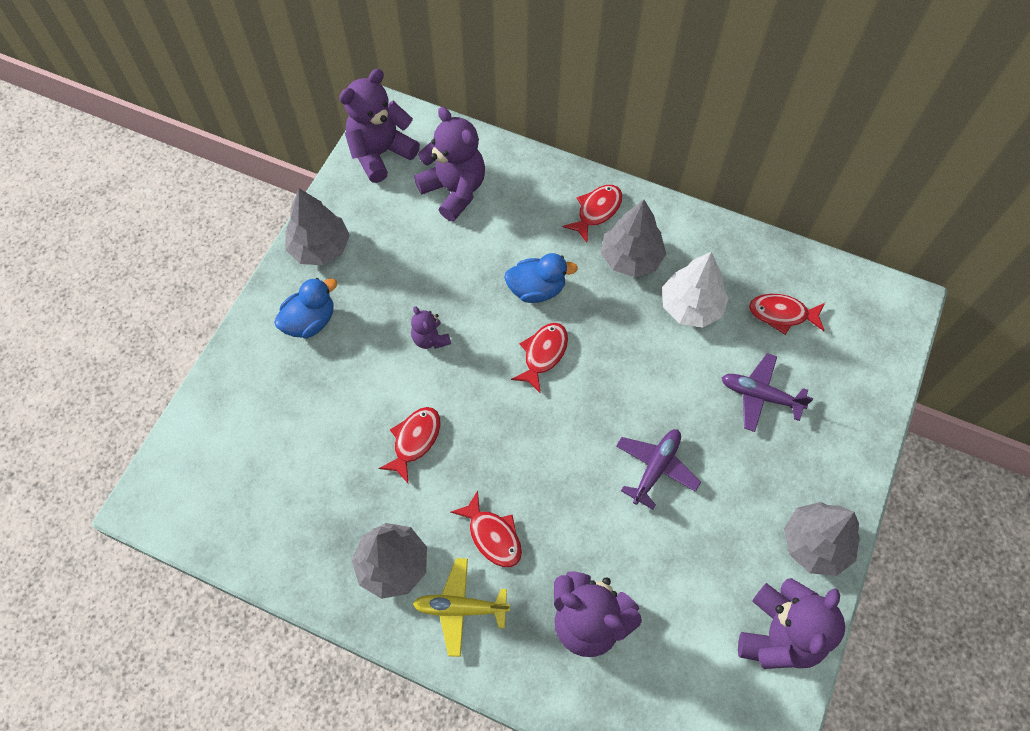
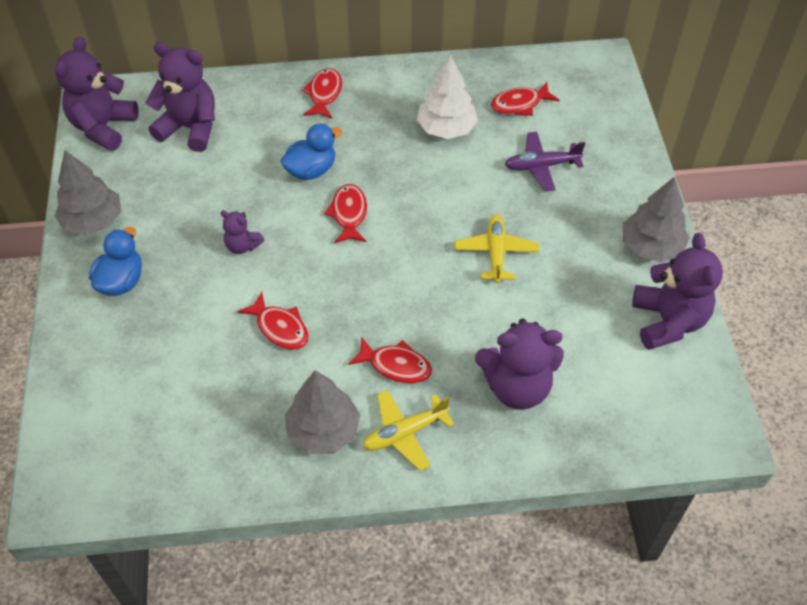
camera: 30 degrees left, 10 degrees down
red fish [378,407,440,483] -> red fish turned 135 degrees clockwise [237,292,309,350]
grey tree [601,200,666,277] -> none
purple plane [616,429,701,510] -> yellow plane [455,214,539,283]

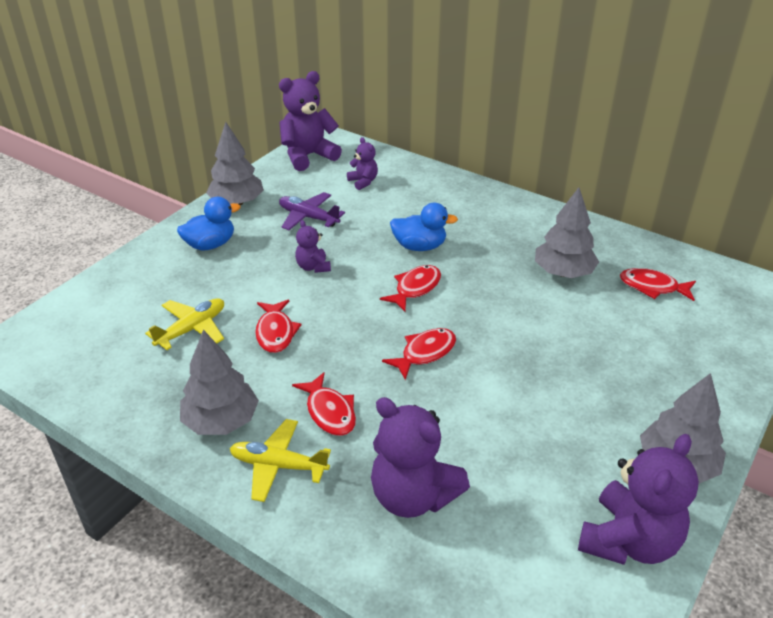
camera: 40 degrees right, 15 degrees down
purple teddy bear [145,42,215,152] -> purple teddy bear [347,137,378,190], size x0.51
red fish [302,68,342,119] -> red fish moved to [382,328,456,380]
white tree [417,55,478,139] -> grey tree [535,187,599,278]
yellow plane [455,214,539,283] -> yellow plane moved to [145,298,224,350]
purple plane [505,132,585,191] -> purple plane moved to [279,192,345,230]

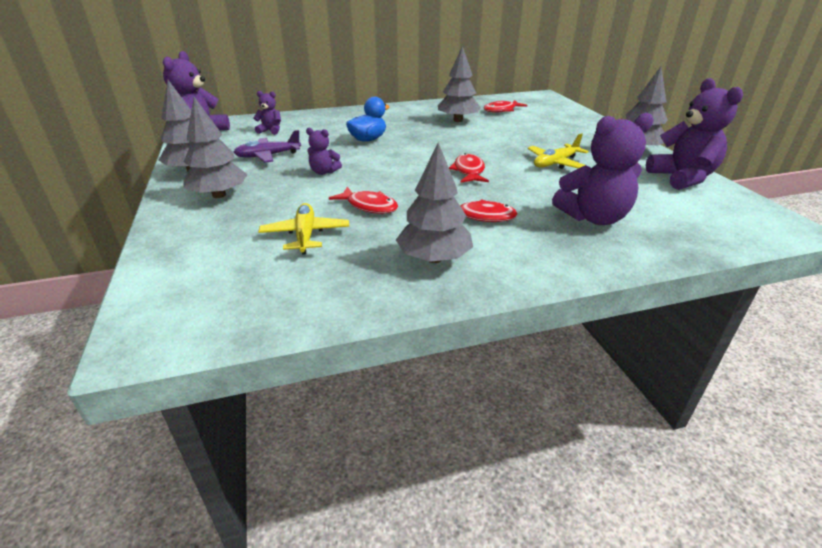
camera: 50 degrees left, 5 degrees down
blue duck [177,197,241,250] -> grey tree [183,97,248,198]
yellow plane [230,419,331,502] -> yellow plane moved to [528,133,589,169]
red fish [380,265,441,312] -> none

